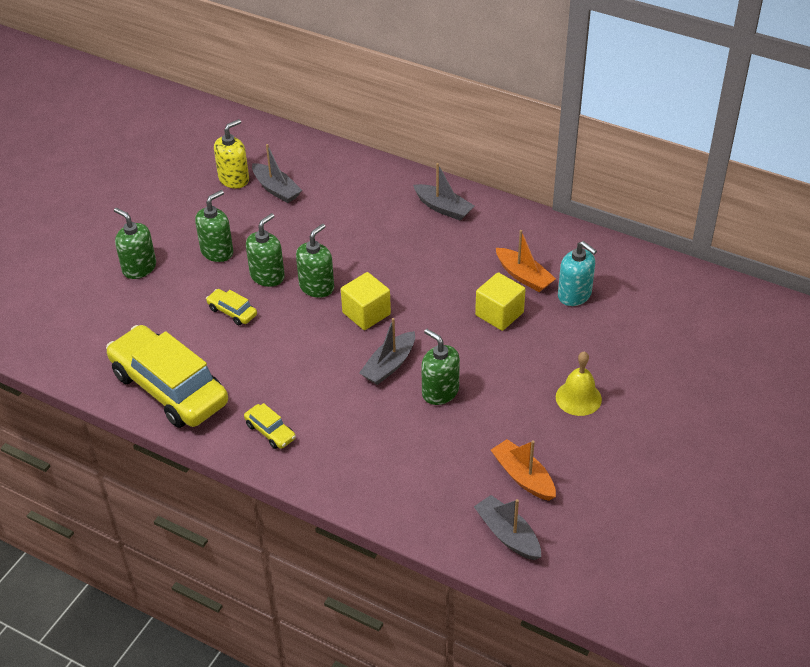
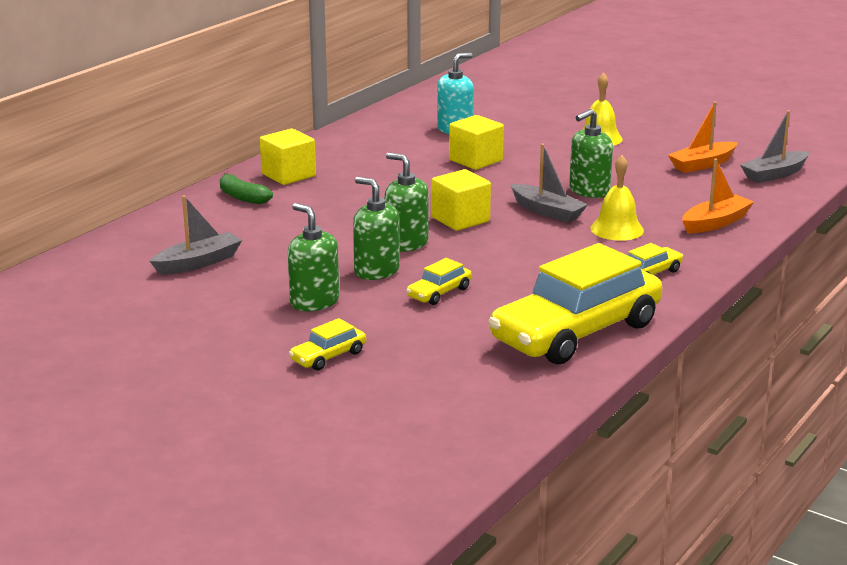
camera: 85 degrees left, 20 degrees down
green soap dispenser [114,208,156,279] -> yellow car [289,318,366,371]
yellow soap dispenser [214,119,249,188] -> none
grey boat [413,163,474,221] -> yellow cube [260,128,316,185]
orange boat [496,230,556,292] -> orange boat moved to [682,159,754,234]
none -> green banana [220,173,273,204]
none -> yellow bell [590,155,644,241]

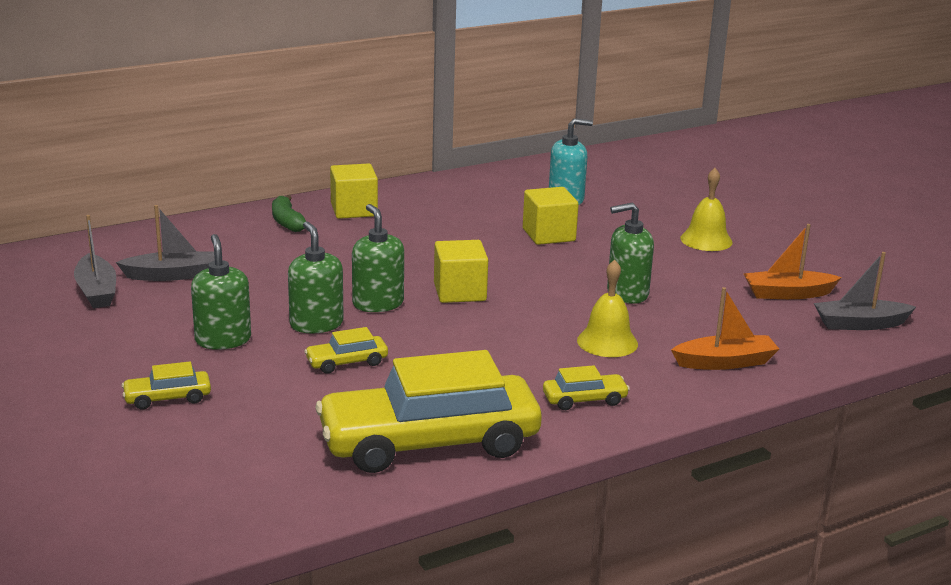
camera: 25 degrees right, 0 degrees up
grey boat [510,144,588,223] -> grey boat moved to [74,215,116,308]

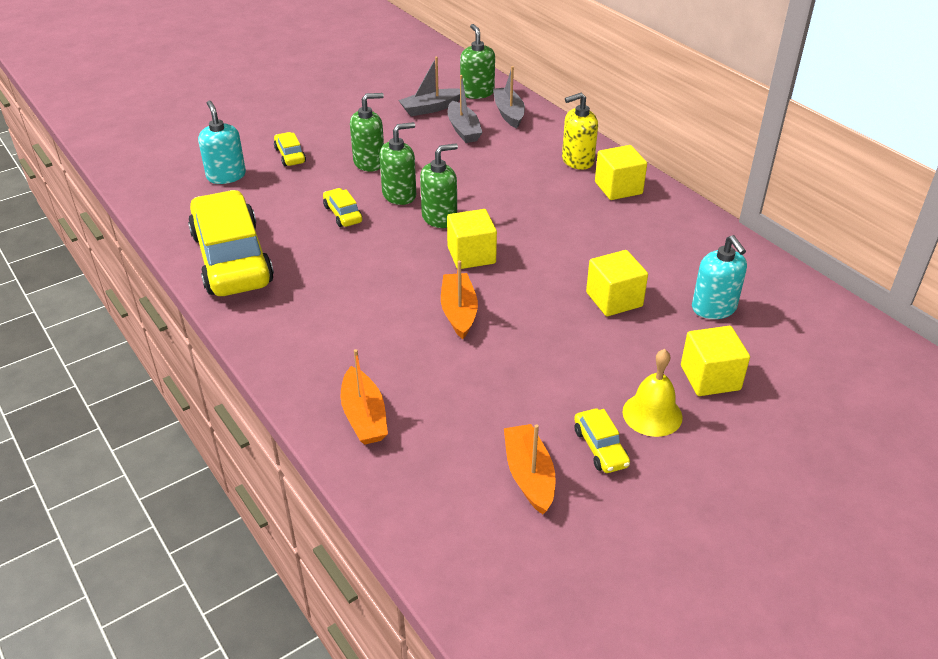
camera: 85 degrees right, 15 degrees up
green banana [272,195,306,232] -> yellow soap dispenser [562,93,598,170]
yellow car [543,365,630,410] -> yellow car moved to [574,408,630,473]
yellow bell [577,260,638,357] -> none
green soap dispenser [607,202,654,304] -> green soap dispenser moved to [460,24,495,99]
grey boat [814,252,916,330] -> grey boat moved to [493,66,525,129]
none -> turquoise soap dispenser [198,101,246,184]
none -> orange boat [441,260,478,339]
none -> yellow cube [681,326,750,396]

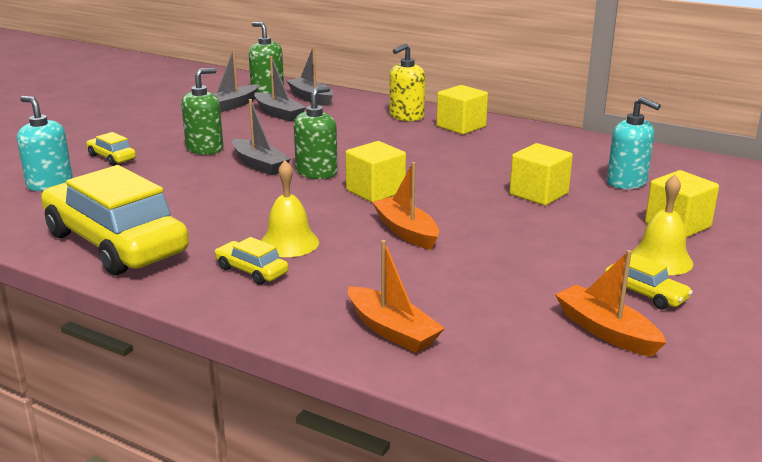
camera: 25 degrees left, 15 degrees down
yellow car [323,188,362,227] -> yellow car moved to [215,237,289,285]
green soap dispenser [379,122,416,205] -> grey boat [232,99,291,176]
none -> yellow bell [261,160,319,257]

